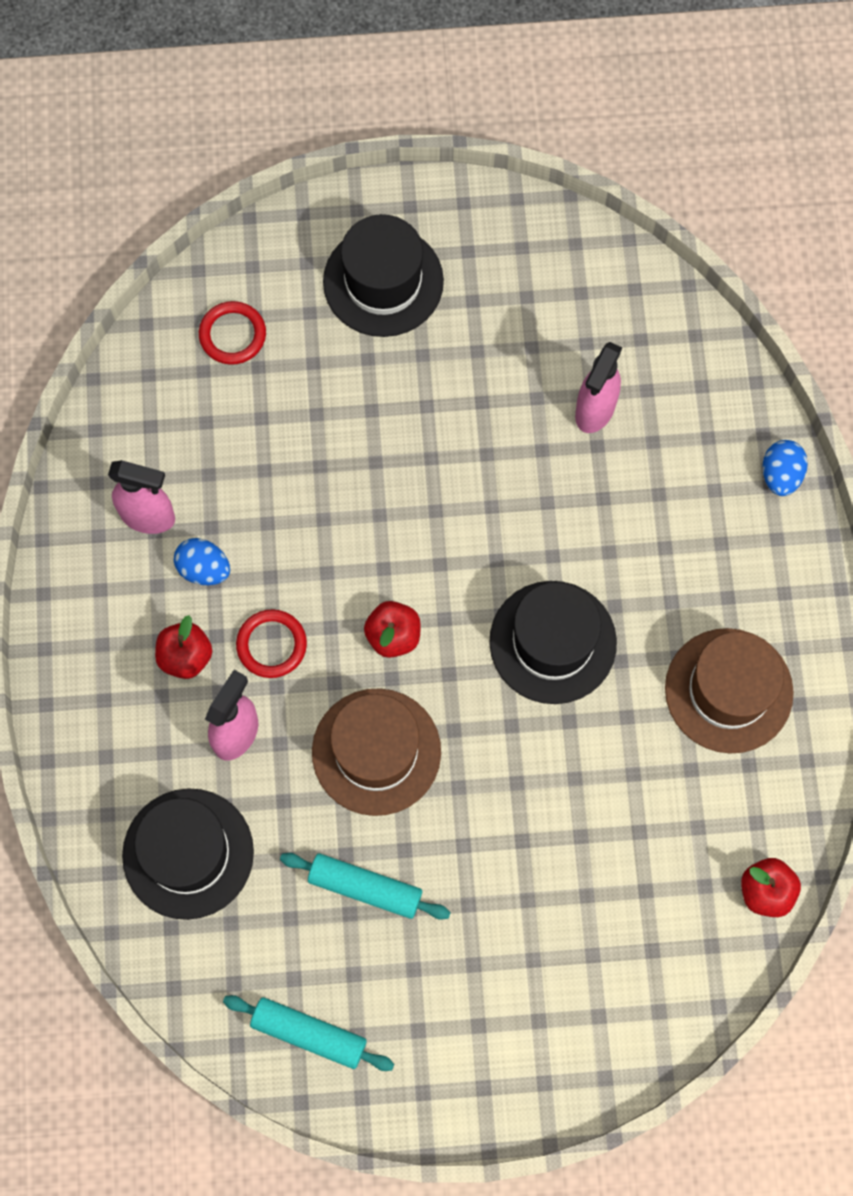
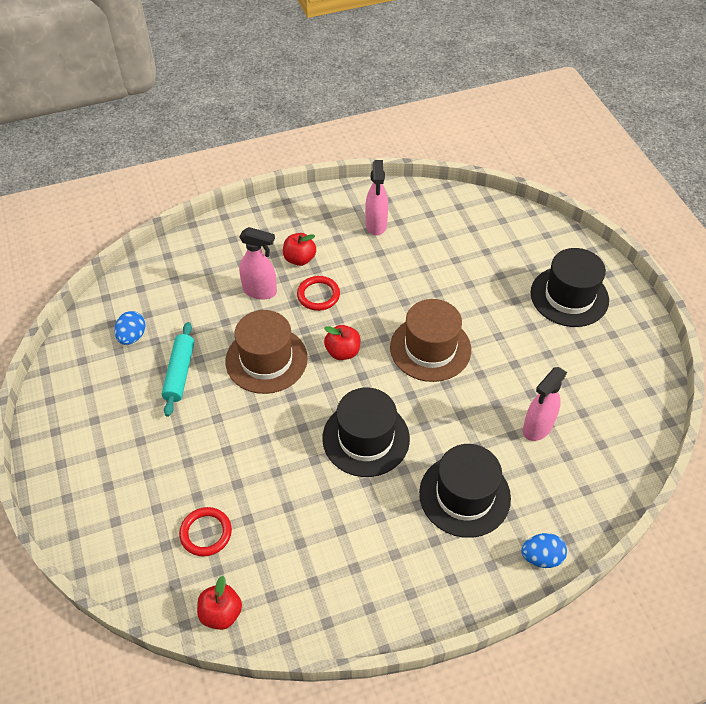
camera: 75 degrees right, 20 degrees down
black hat [122,788,254,920] -> black hat moved to [419,444,511,538]
blue egg [174,538,230,585] -> blue egg moved to [115,311,146,345]
red ring [199,301,266,365] -> red ring moved to [179,507,232,556]
turquoise rolling pin [223,995,394,1071] -> none
pink spray bottle [575,342,622,433] -> pink spray bottle turned 60 degrees counterclockwise [523,367,567,441]
brown hat [665,628,794,754] -> brown hat moved to [390,299,471,382]

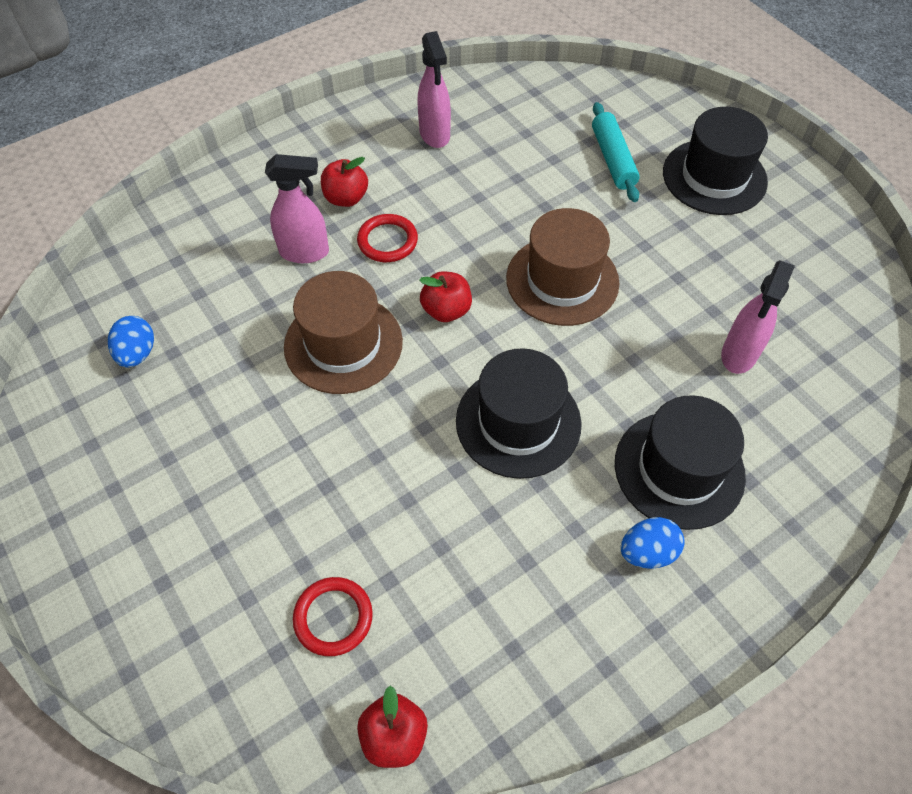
camera: 15 degrees left, 5 degrees up
turquoise rolling pin [162,322,194,417] -> turquoise rolling pin moved to [592,102,640,202]
blue egg [521,533,567,568] -> blue egg moved to [621,517,685,569]

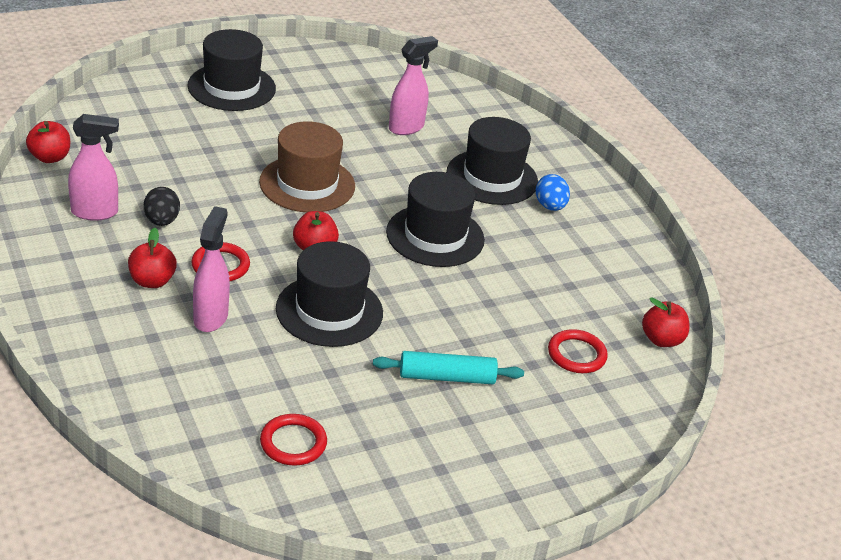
camera: 85 degrees left, 20 degrees down
blue egg [108,316,154,368] -> red ring [260,414,327,466]
brown hat [284,271,403,394] -> black hat [276,241,383,347]
turquoise rolling pin [592,102,640,202] -> turquoise rolling pin moved to [373,351,524,384]
pink spray bottle [721,260,795,374] -> pink spray bottle turned 75 degrees counterclockwise [389,36,438,135]
none -> red apple [26,121,70,163]
none -> black egg [144,187,180,226]

